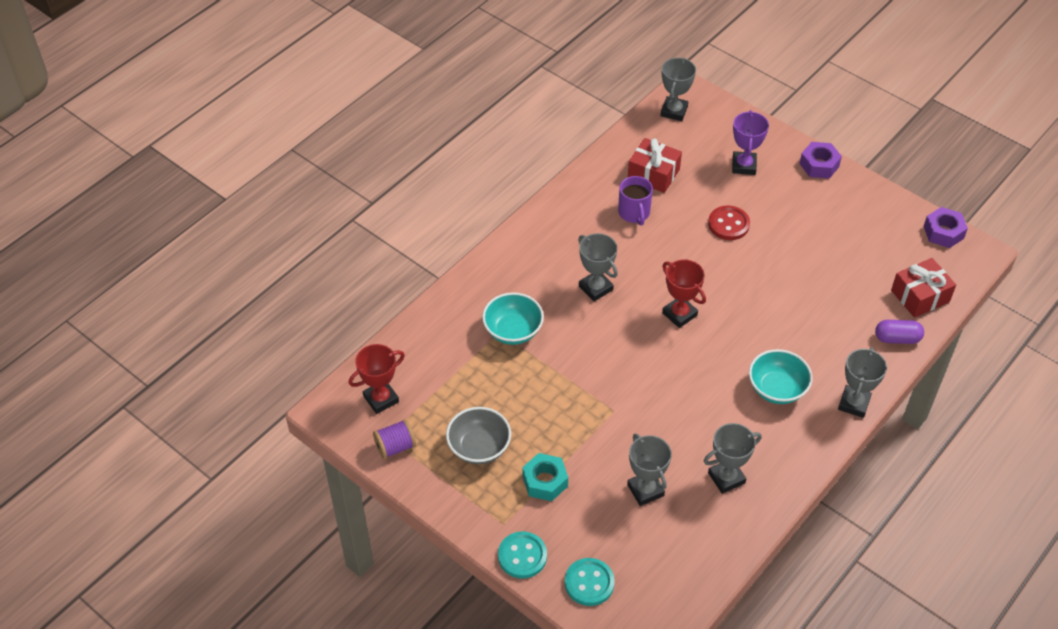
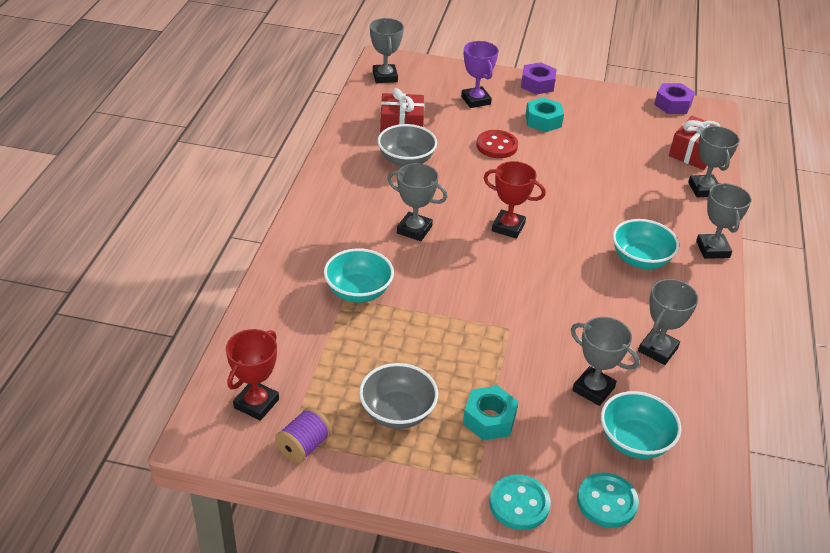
camera: 30 degrees left, 10 degrees down
purple mug [618,176,653,225] -> grey bowl [378,124,437,167]
purple capsule [875,320,924,344] -> grey trophy [688,126,740,197]
none -> turquoise nut [525,97,564,132]
none -> turquoise bowl [601,391,681,459]

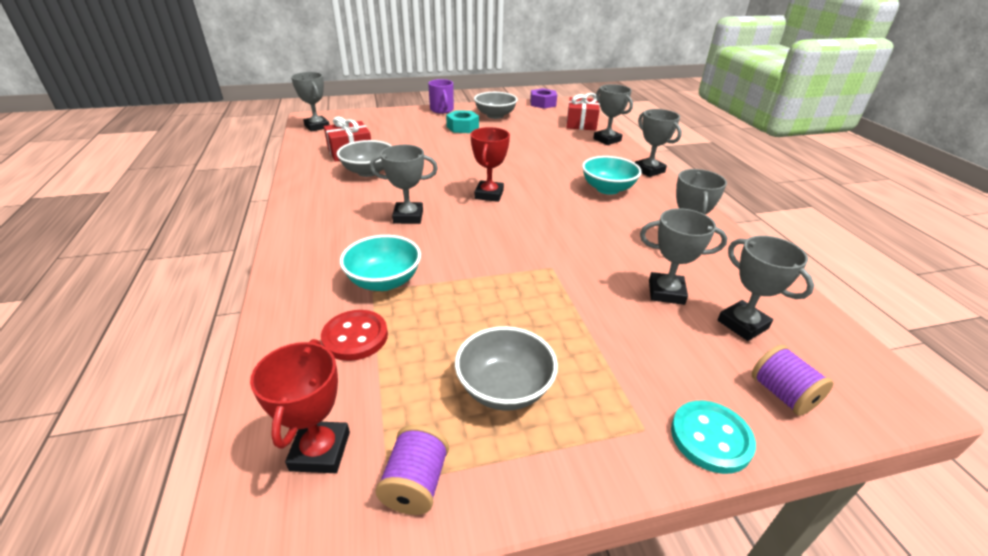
camera: 25 degrees left, 5 degrees down
purple trophy [461,41,499,108] -> none
turquoise nut [463,386,518,440] -> none
red button [476,130,518,158] -> red button moved to [321,310,388,361]
red trophy [484,161,546,239] -> red trophy turned 75 degrees counterclockwise [471,127,510,202]
purple nut [521,62,557,95] -> purple mug [428,79,454,113]
turquoise button [577,472,639,528] -> purple spool [752,345,833,416]
turquoise bowl [601,391,681,459] -> grey trophy [718,236,814,341]
none -> grey bowl [474,92,518,119]

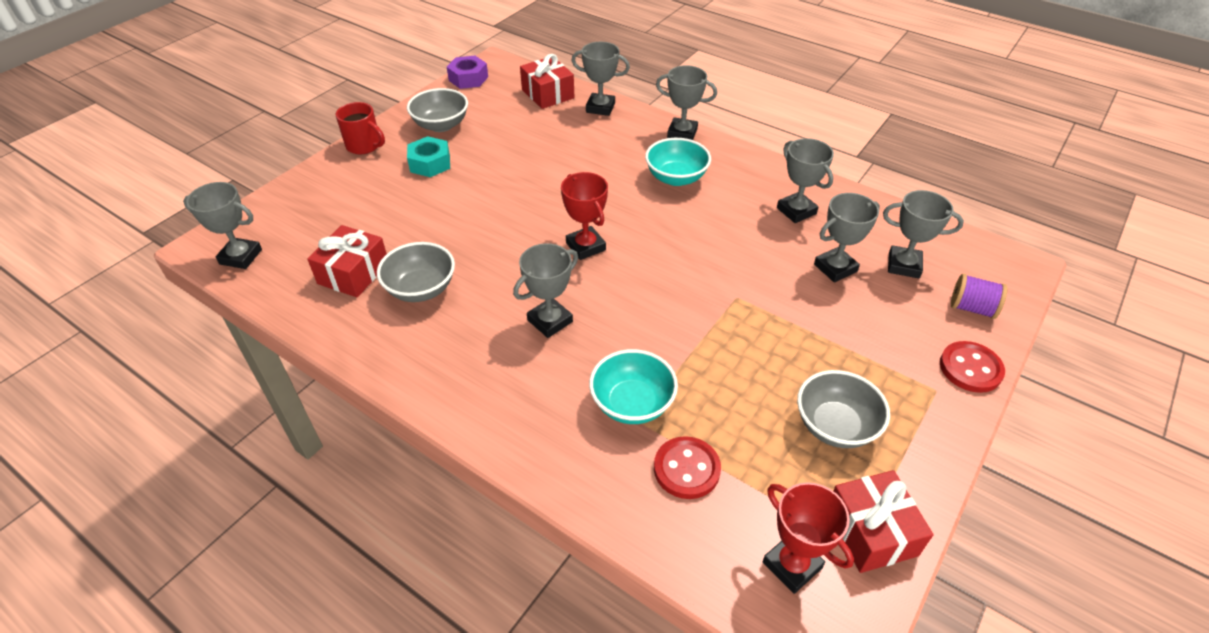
camera: 40 degrees left, 10 degrees up
purple spool [375,425,449,515] -> red gift [833,470,934,573]
purple mug [428,79,454,113] -> red mug [336,102,385,154]
turquoise button [671,401,756,474] -> red button [940,341,1005,393]

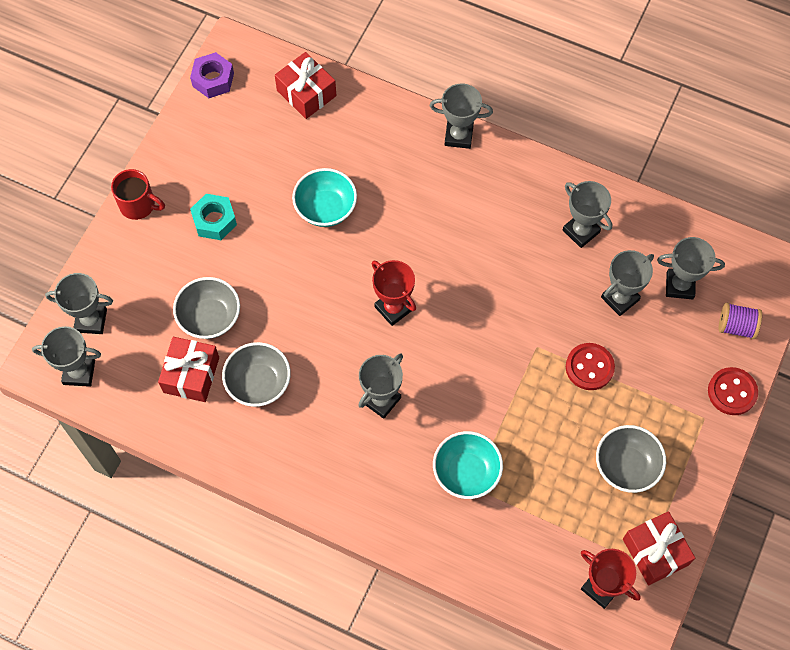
camera: 10 degrees left, 20 degrees up
grey bowl [407,88,468,132] -> grey bowl moved to [173,277,240,339]
grey trophy [572,42,630,116] -> grey trophy moved to [45,273,113,334]
turquoise bowl [645,138,711,186] -> turquoise bowl moved to [292,168,357,227]
red button [654,436,721,499] -> red button moved to [566,343,615,390]

